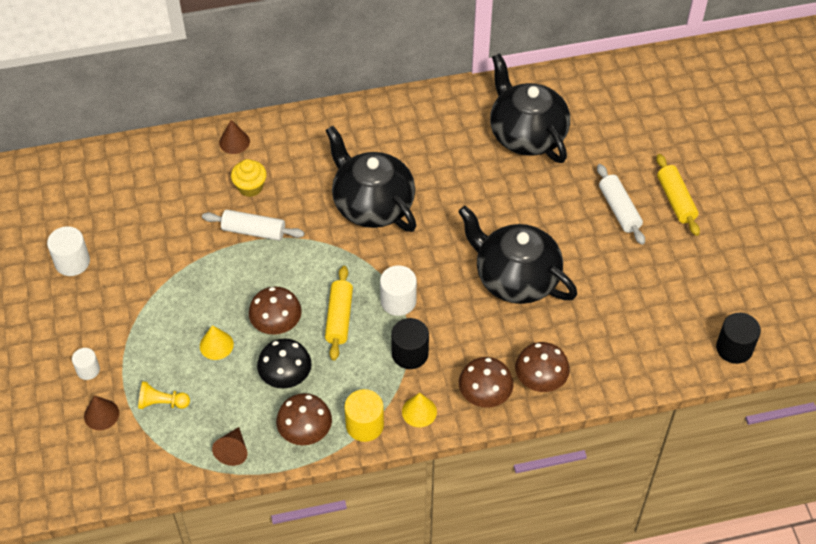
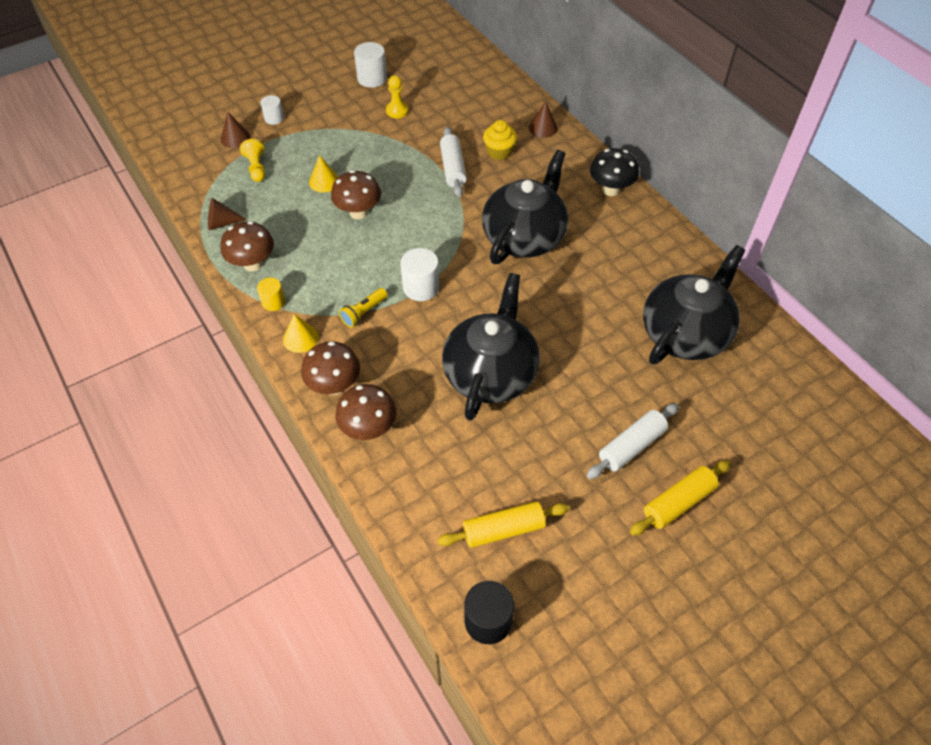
camera: 70 degrees right, 0 degrees up
black mushroom [257,338,312,389] -> black mushroom moved to [590,148,639,196]
yellow rolling pin [325,266,353,360] -> yellow rolling pin moved to [438,501,569,548]
yellow cylinder [344,389,384,442] -> yellow cylinder [257,278,285,311], size x0.63
black cylinder [391,318,429,369] -> yellow flashlight [339,288,388,328]
none -> yellow pawn [386,75,409,118]

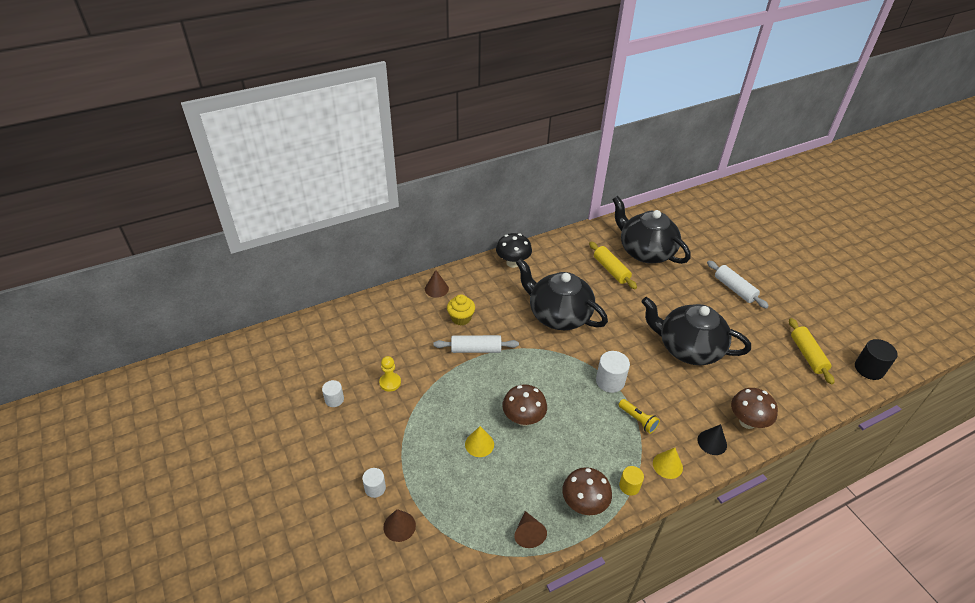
camera: 85 degrees left, 10 degrees down
yellow pawn [240,139,265,182] -> none
brown mushroom [301,341,360,395] -> black cone [698,424,727,455]
white cylinder [354,42,387,88] -> white cylinder [322,380,344,407], size x0.63
yellow rolling pin [630,460,731,536] -> yellow rolling pin moved to [589,242,637,289]

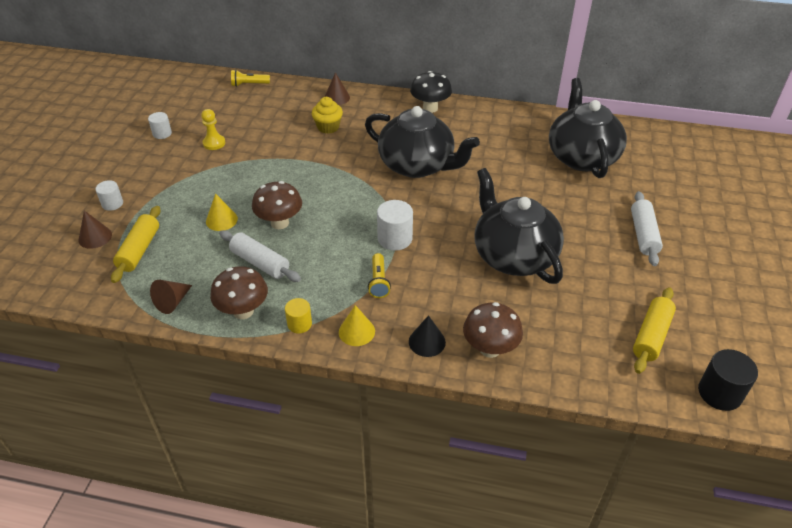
camera: 40 degrees right, 0 degrees up
white rolling pin [433,335,519,353] -> white rolling pin moved to [219,230,301,282]
black teapot [516,258,608,330] -> black teapot turned 135 degrees clockwise [365,106,480,178]
yellow rolling pin [589,242,637,289] -> yellow rolling pin moved to [111,206,161,283]
none -> yellow flashlight [231,70,270,87]

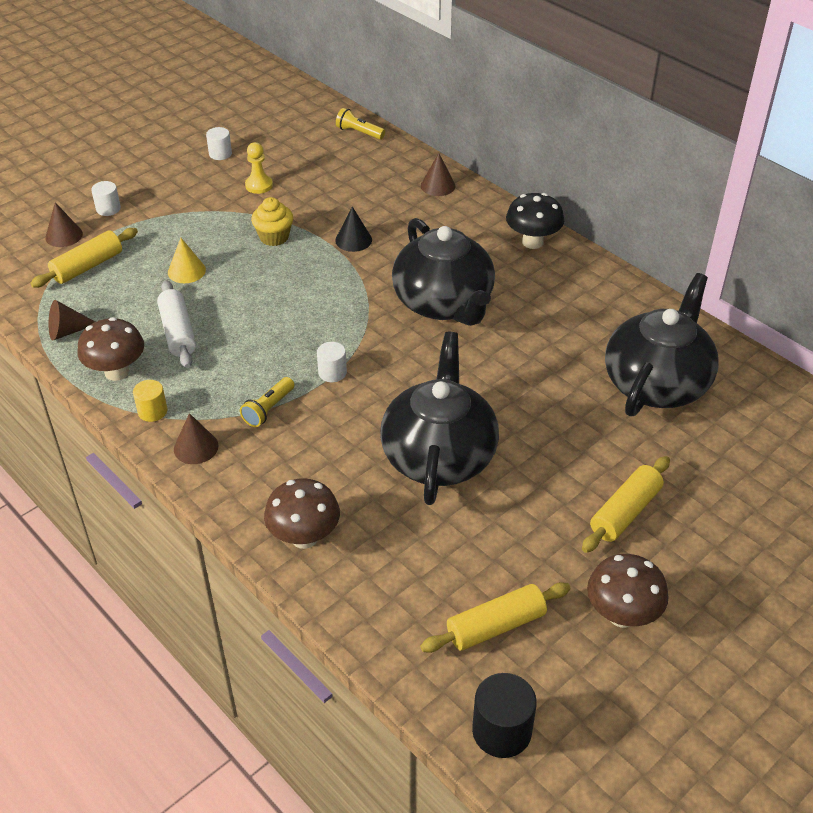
camera: 35 degrees right, 0 degrees up
brown mushroom [252,181,302,229] -> brown mushroom moved to [587,554,669,628]
yellow cupcake [312,97,343,134] -> yellow cupcake moved to [251,197,293,246]
yellow cone [339,305,375,346] -> brown cone [174,413,219,464]
white cylinder [377,200,413,251] -> white cylinder [317,342,347,382], size x0.63
black cone [409,315,446,357] -> black cone moved to [335,207,372,252]
white rolling pin [631,191,663,266] -> yellow rolling pin [582,456,670,553]

